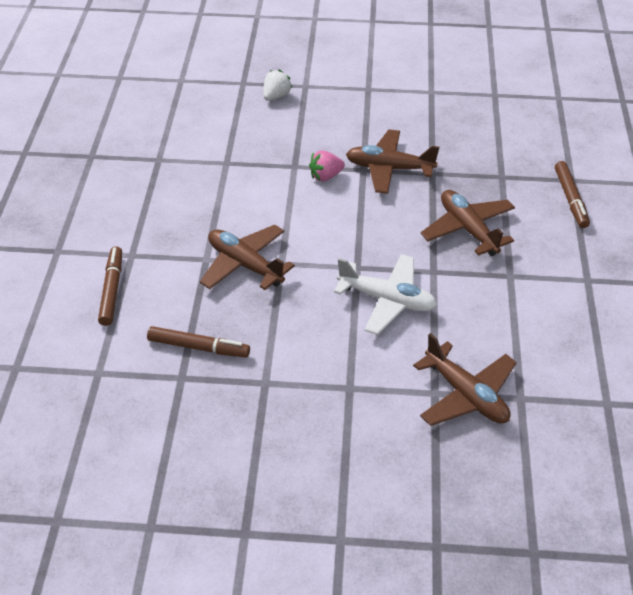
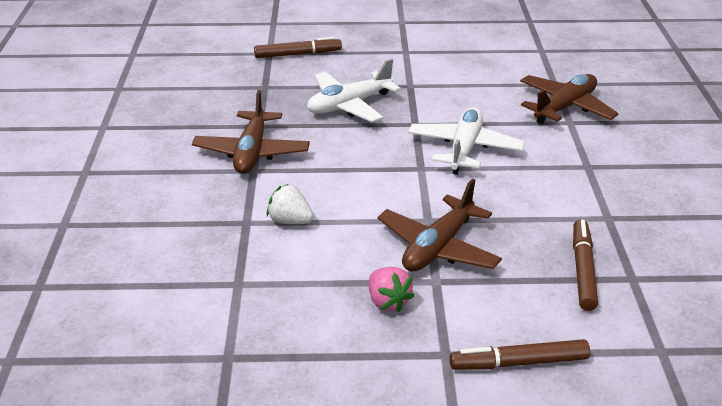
camera: 95 degrees left, 10 degrees down
white strawberry [263,70,292,101] -> white strawberry moved to [267,184,314,224]
pink strawberry [309,150,345,182] -> pink strawberry moved to [369,267,414,312]
brown plane [421,190,515,256] -> white plane [307,58,401,122]

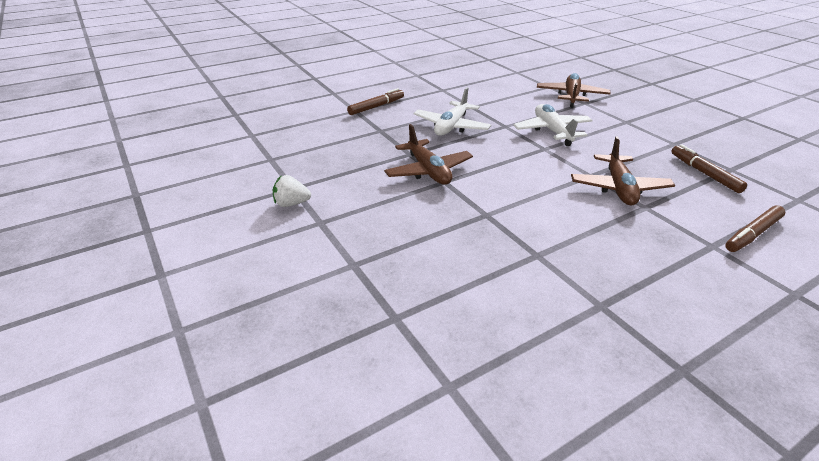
camera: 30 degrees left, 0 degrees up
white strawberry [267,184,314,224] -> white strawberry moved to [273,175,311,207]
pink strawberry [369,267,414,312] -> none

